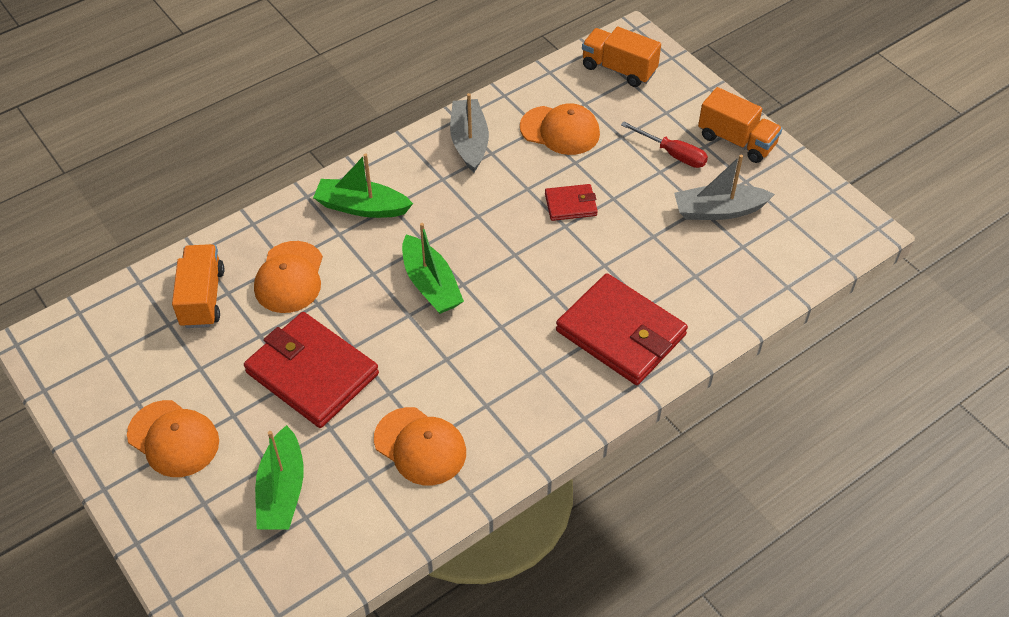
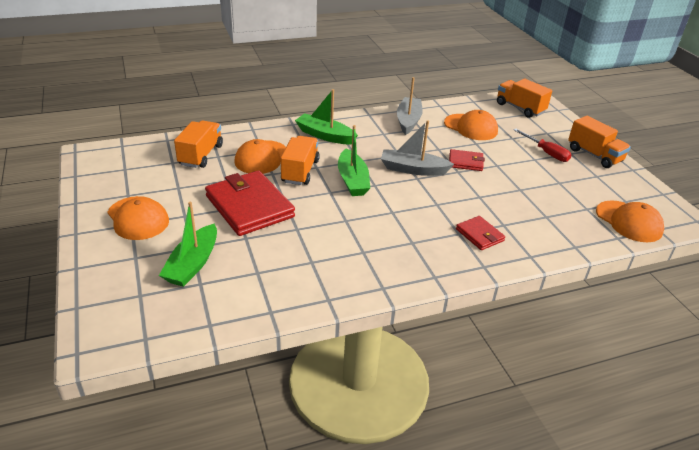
camera: 15 degrees right, 15 degrees down
orange cap [374,407,466,485] -> orange cap moved to [596,200,664,242]
red wallet [556,273,688,385] -> red wallet [456,216,505,250], size x0.49
grey boat [674,155,775,220] -> grey boat moved to [381,120,454,176]
none -> orange truck [281,136,320,185]

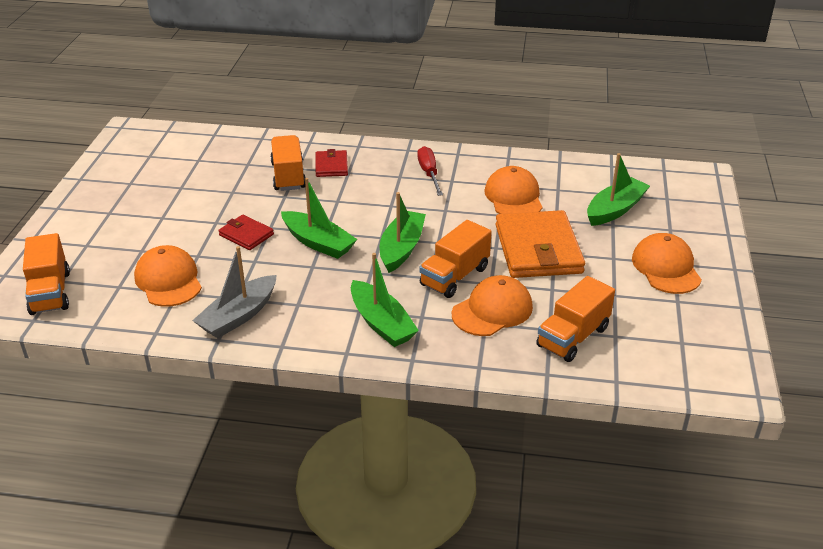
camera: 150 degrees left, 0 degrees up
red wallet [205,170,295,236] -> orange wallet [495,210,585,278]
grey boat [381,120,454,176] -> green boat [281,178,357,259]
red screwdriver [514,129,571,162] -> red screwdriver moved to [417,146,443,196]
orange truck [568,116,631,168] -> orange truck moved to [270,135,306,191]
orange cap [596,200,664,242] -> orange cap moved to [484,166,543,214]

